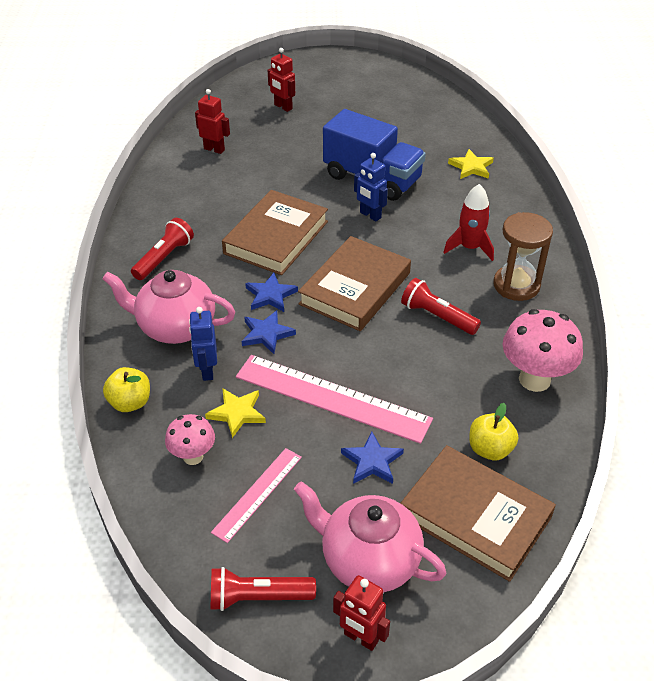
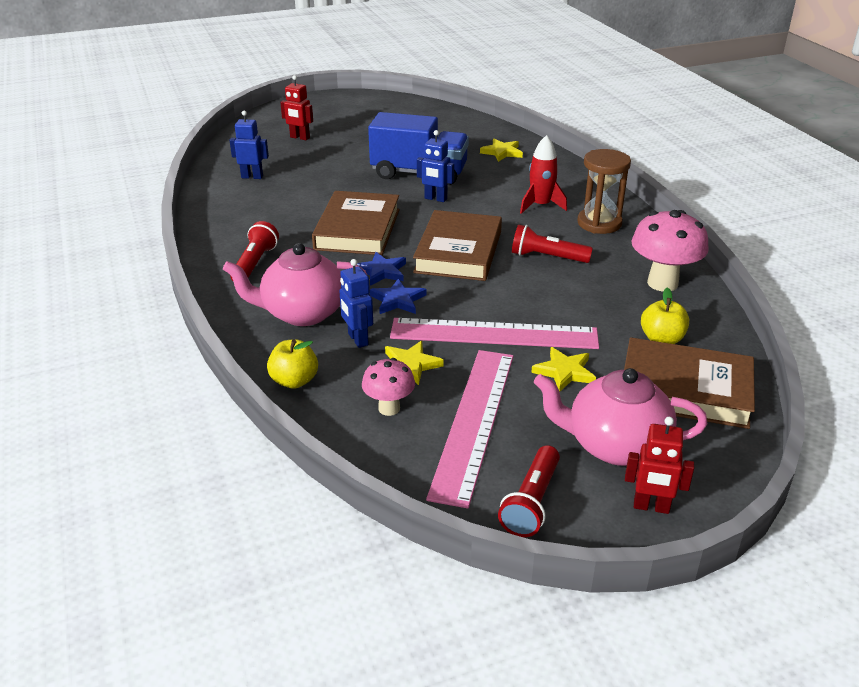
camera: 20 degrees left, 10 degrees down
red robot [195,89,230,154] -> blue robot [229,111,269,179]
pink ruler [211,448,302,543] -> pink ruler [426,350,514,509], size x1.80
red flashlight [211,567,316,611] -> red flashlight turned 45 degrees counterclockwise [498,445,560,537]
blue star [341,431,404,484] -> yellow star [531,347,596,392]

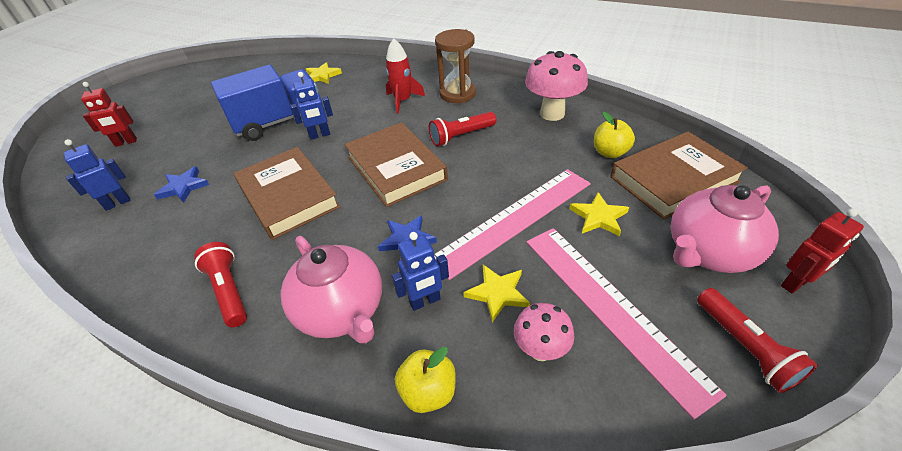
camera: 40 degrees left, 10 degrees up
pink teapot [223,243,367,326] -> pink teapot turned 75 degrees counterclockwise [281,236,382,343]
blue robot [339,259,373,348] -> blue robot turned 45 degrees counterclockwise [392,232,449,311]
blue star [357,252,406,286] -> blue star moved to [154,166,209,203]

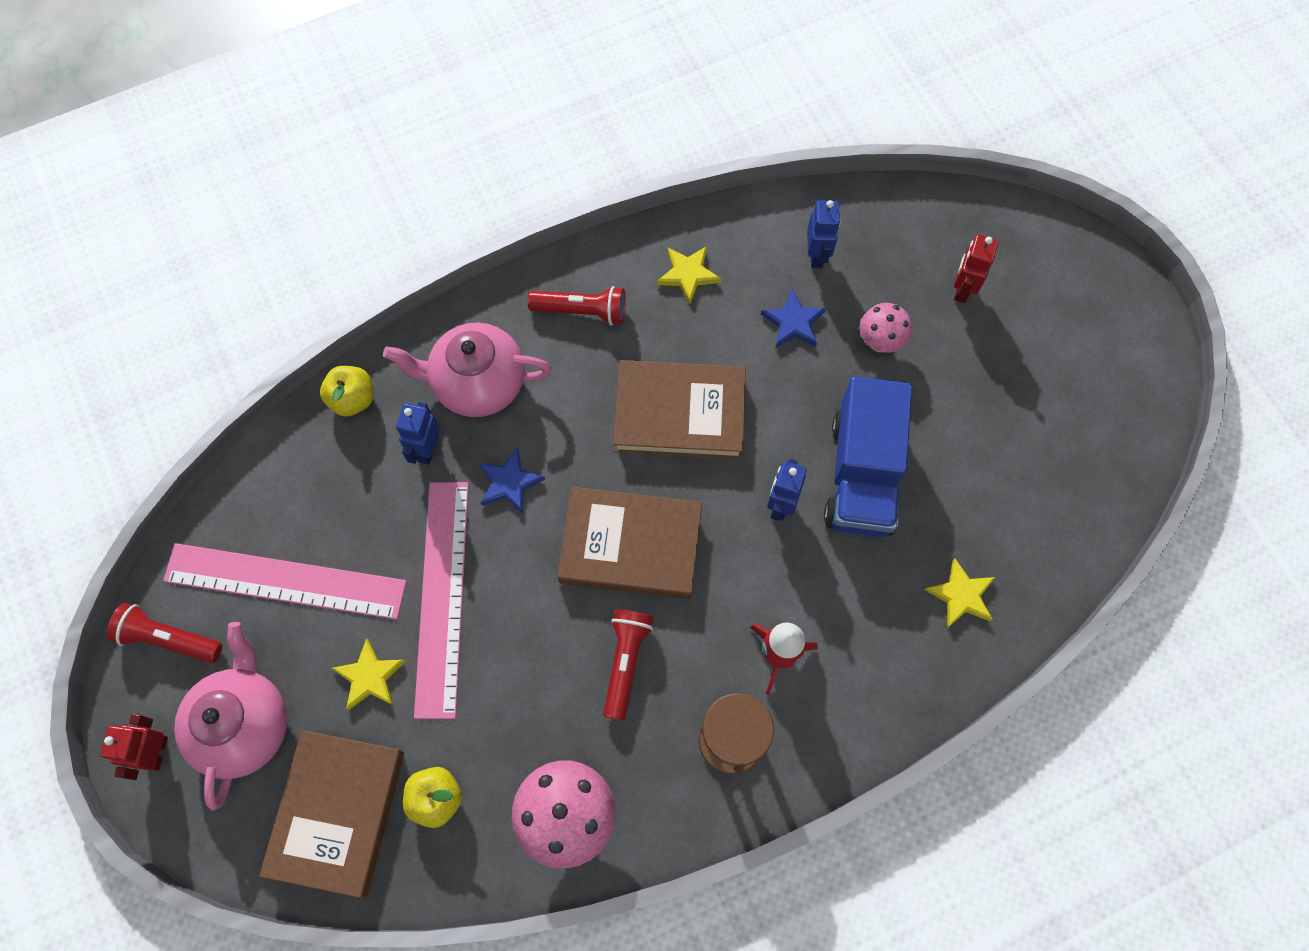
camera: 125 degrees right, 25 degrees up
yellow star [463,265,530,322] -> yellow star moved to [657,246,721,304]
pink mushroom [514,303,574,361] -> pink mushroom moved to [860,303,912,353]

